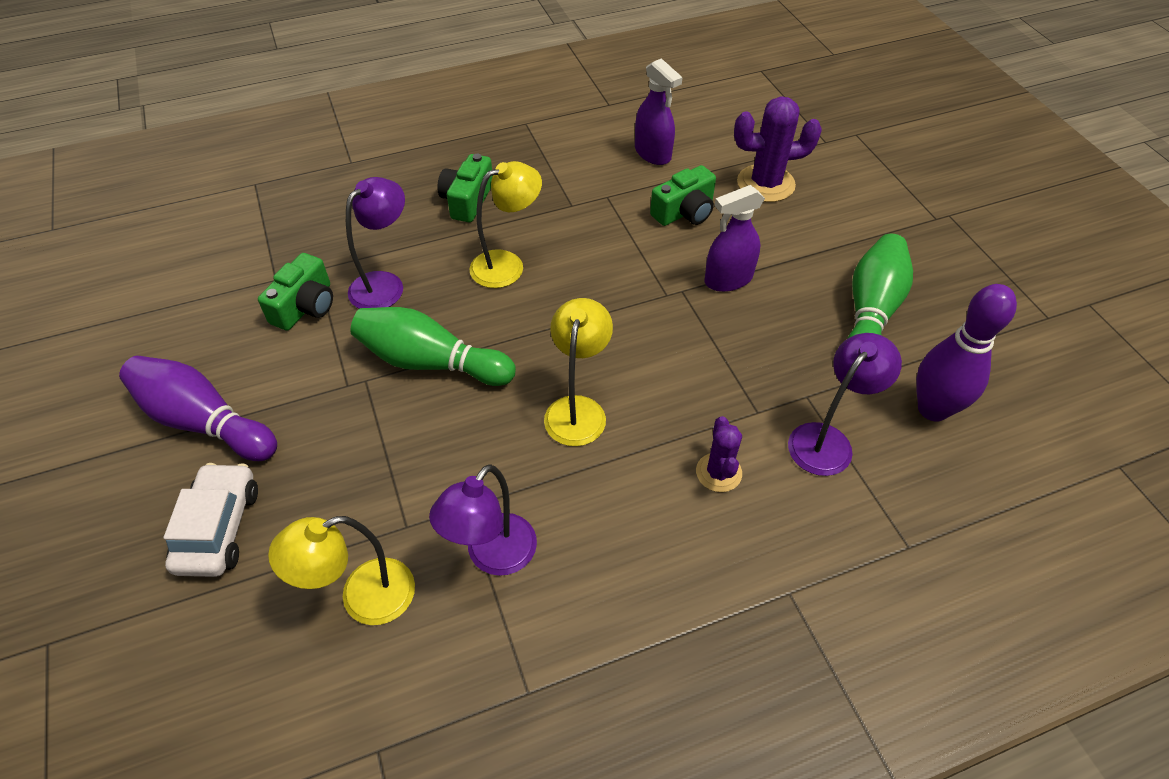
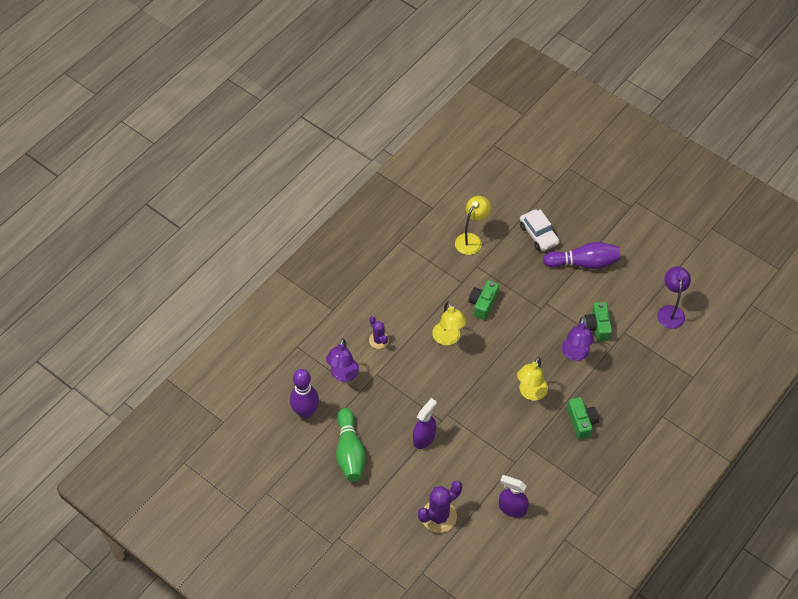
camera: 150 degrees right, 5 degrees up
green bowling pin [351,307,516,386] -> none
purple lamp [429,464,537,576] -> purple lamp moved to [657,266,691,329]
green camera [650,165,716,226] -> green camera moved to [469,280,499,320]

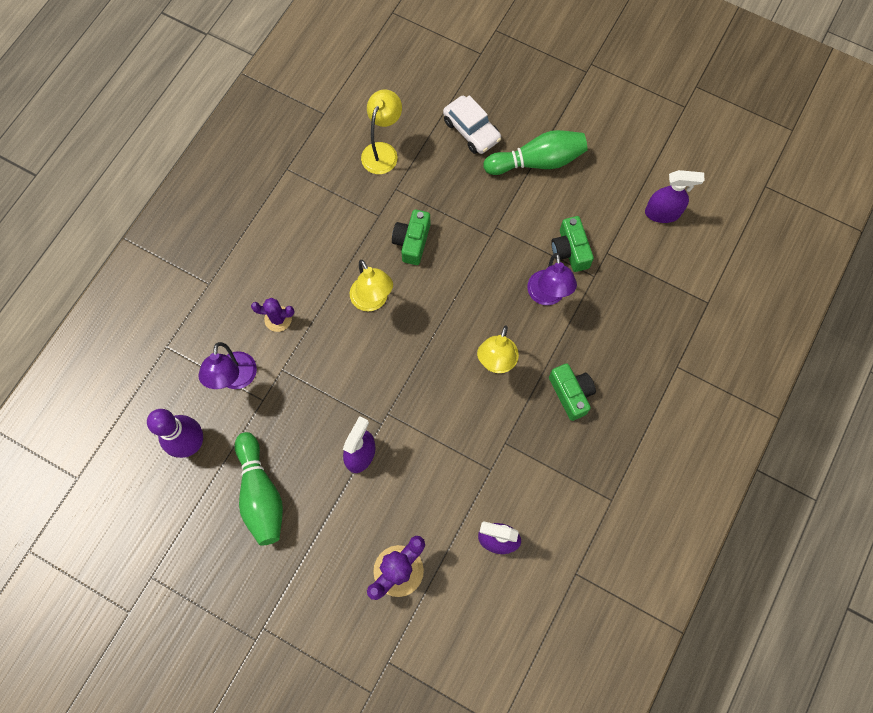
camera: 10 degrees left, 15 degrees up
purple cactus [369,316,389,349] -> purple cactus turned 45 degrees counterclockwise [251,298,294,332]
purple bowling pin [543,242,620,269] -> green bowling pin [483,130,587,175]
purple lamp [657,266,691,329] -> purple spray bottle [645,170,704,223]

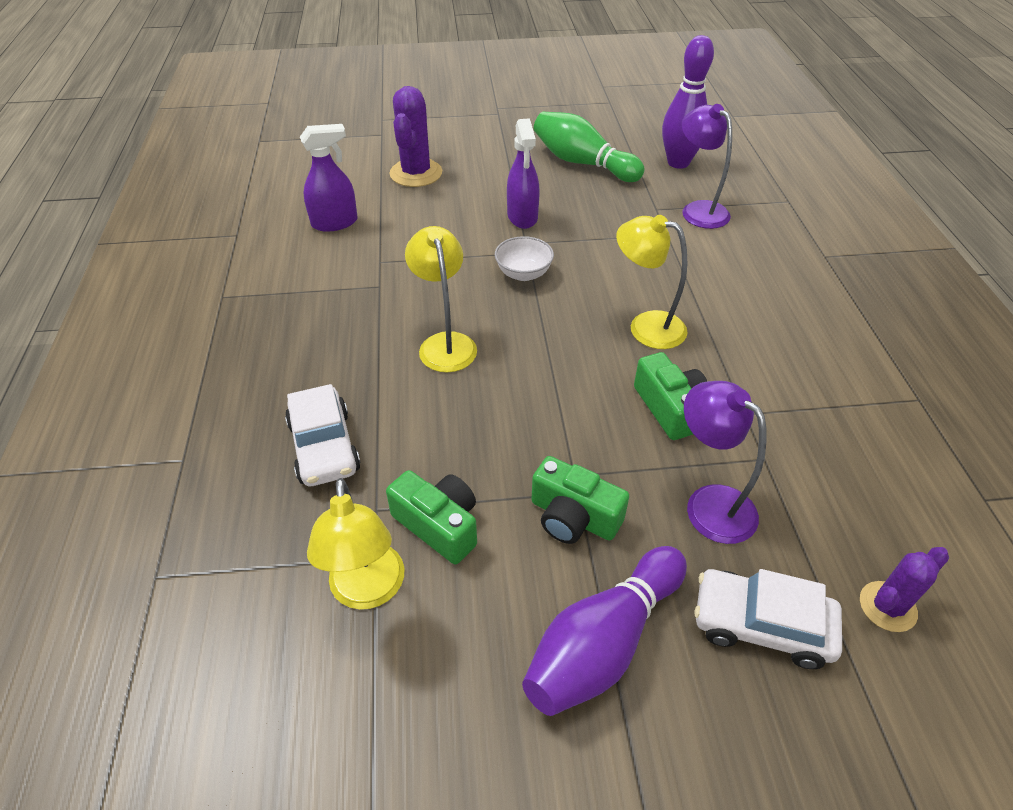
camera: 145 degrees right, 25 degrees down
purple cactus [251,298,294,332] -> purple cactus moved to [860,547,949,632]
yellow lamp [361,90,402,174] -> yellow lamp moved to [307,478,404,610]
green bowling pin [483,130,587,175] -> purple bowling pin [522,546,687,716]
purple lamp [527,253,577,305] -> purple lamp moved to [684,381,766,544]
green camera [549,364,596,421] -> green camera moved to [531,456,629,544]
purple spray bottle [645,170,704,223] -> none
none -> white car [285,384,361,486]
none -> white bowl [495,236,554,281]

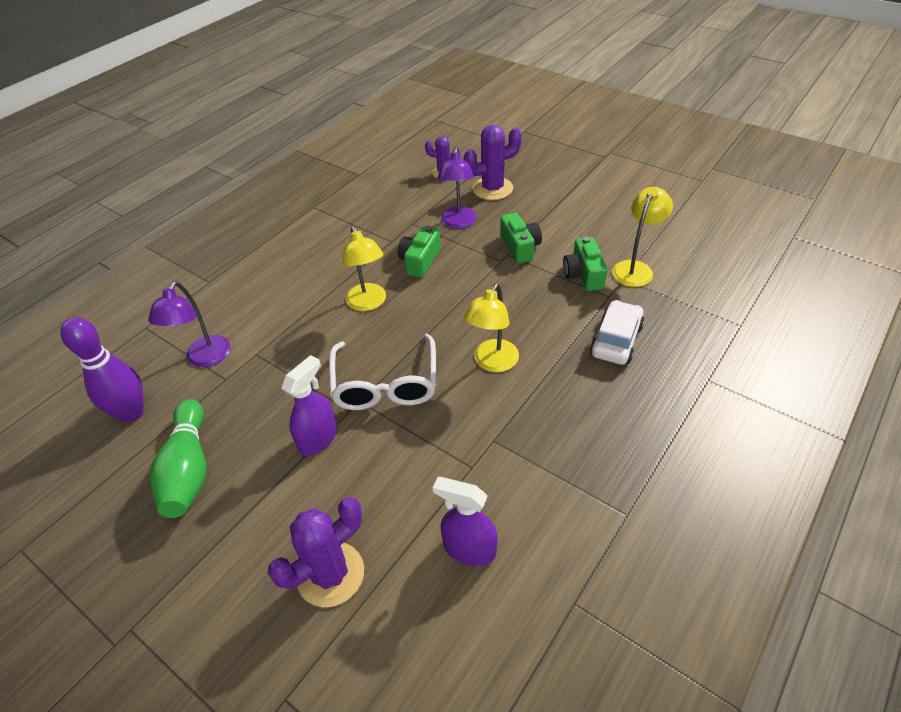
camera: 135 degrees left, 0 degrees up
white bowl [495,236,554,281] -> white glasses [329,334,436,410]
purple bowling pin [522,546,687,716] -> none
white car [694,569,842,669] -> purple cactus [464,125,522,200]

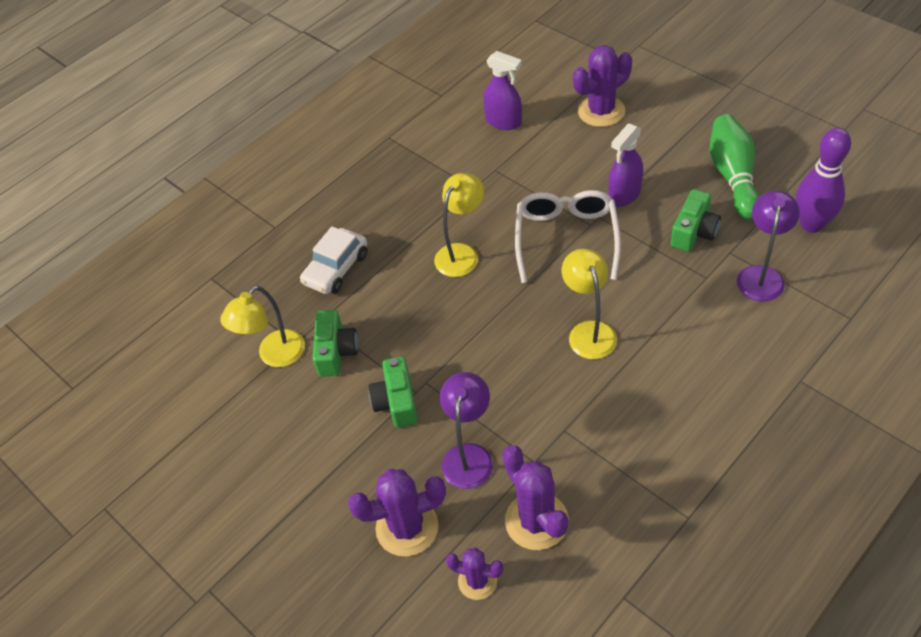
camera: 170 degrees left, 5 degrees up
green camera [398,226,441,278] -> green camera moved to [671,189,721,252]
none -> purple cactus [502,445,569,550]

